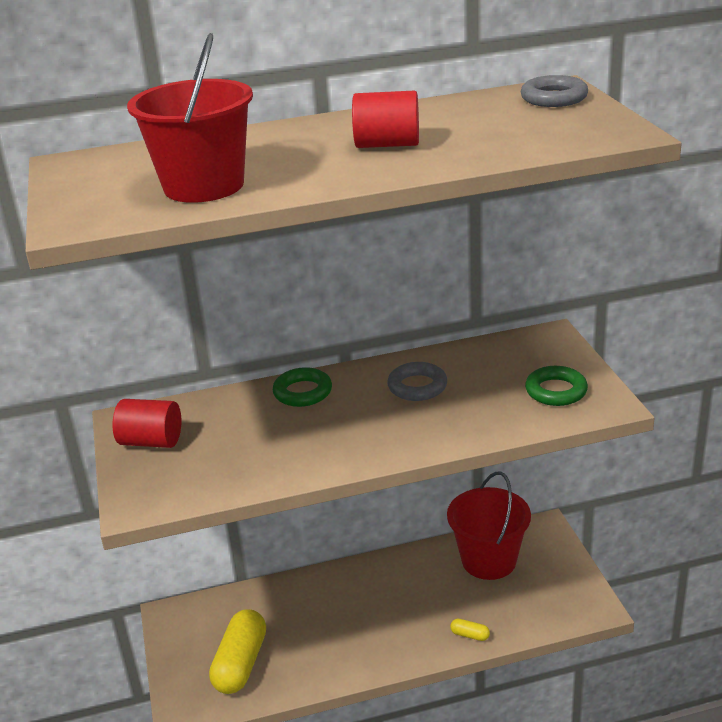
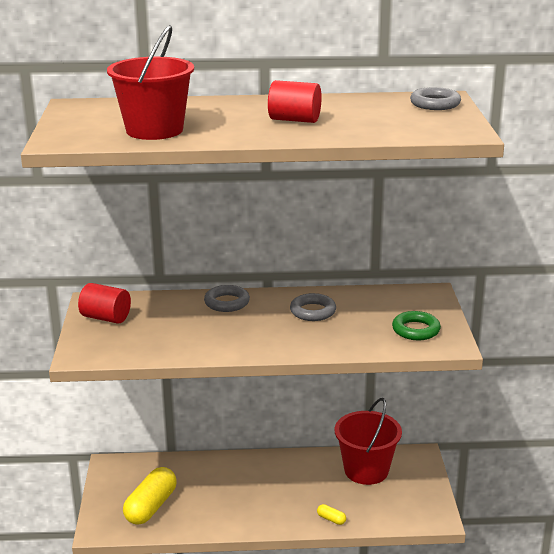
camera: 10 degrees right, 5 degrees down
green ring [273,367,332,407] -> grey ring [204,285,250,312]

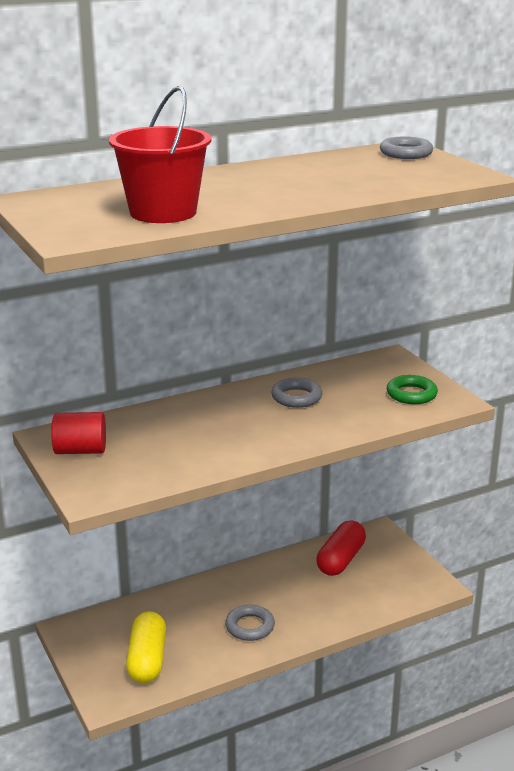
camera: 25 degrees left, 0 degrees up
grey ring [204,285,250,312] -> grey ring moved to [225,605,275,641]
red cylinder [268,80,322,123] -> none
yellow capsule [317,504,346,525] -> none
red bucket [334,398,402,485] -> red capsule [316,520,366,576]

